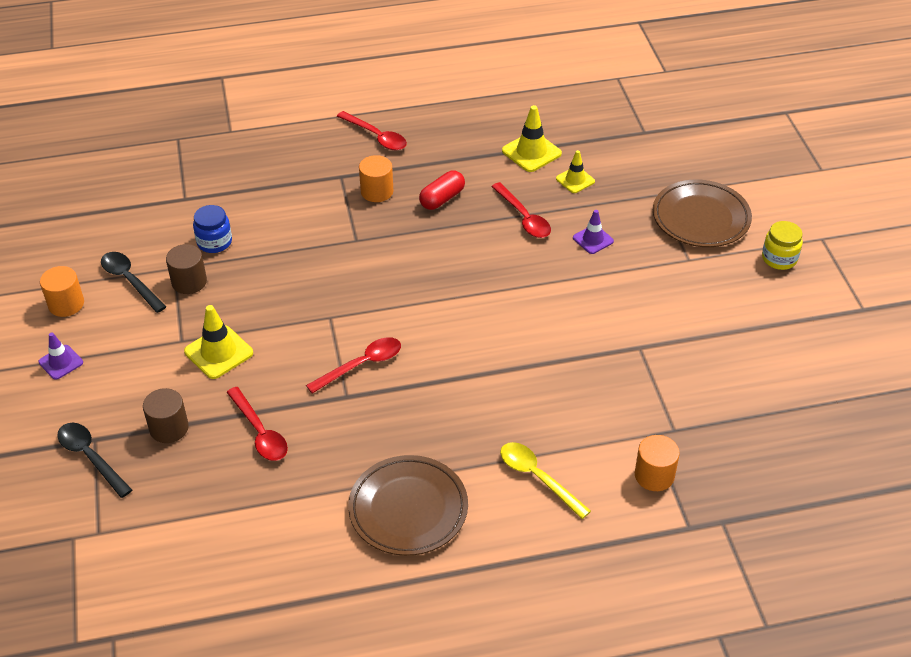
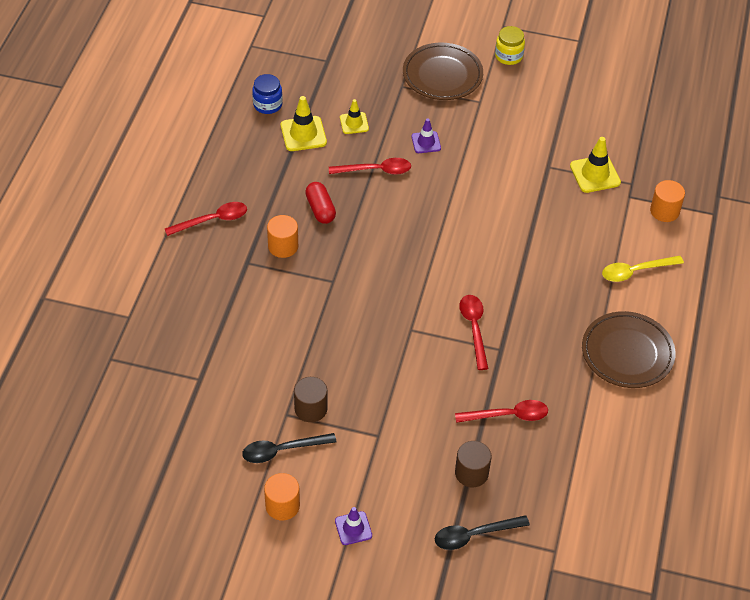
camera: 65 degrees left, 5 degrees up
yellow traffic cone [184,305,253,379] -> yellow traffic cone moved to [570,137,621,193]
blue jar [193,205,232,253] -> blue jar moved to [252,74,283,114]

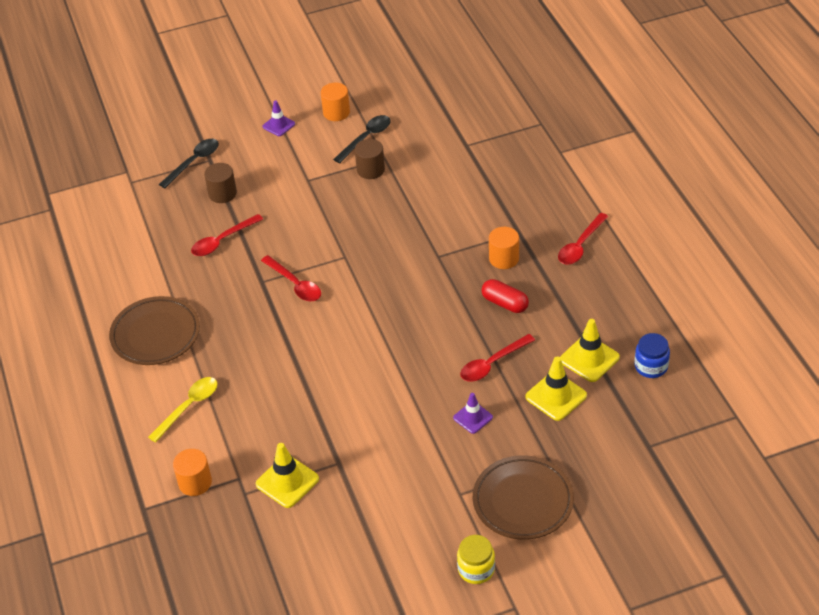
camera: 150 degrees right, 5 degrees down
yellow traffic cone [340,99,369,134] -> yellow traffic cone [526,357,587,421], size x1.56

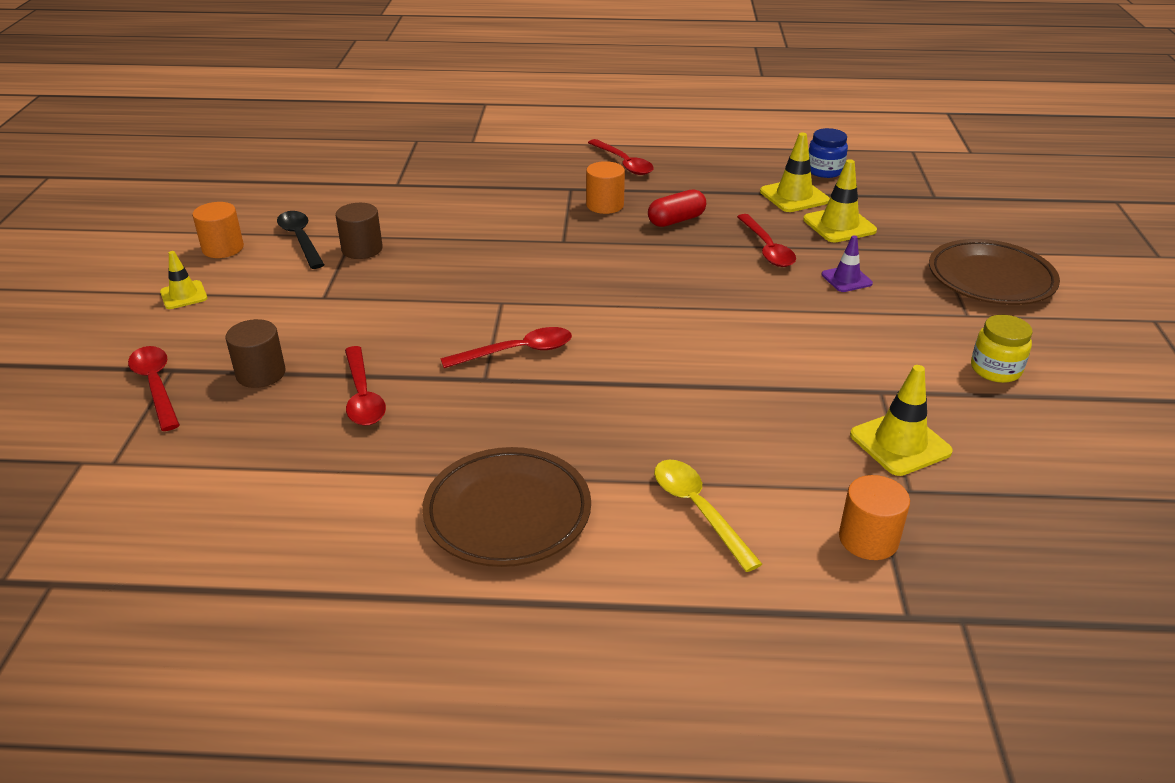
camera: 70 degrees left, 10 degrees down
black spoon [159,139,219,188] -> red spoon [128,346,180,431]
purple traffic cone [262,101,295,136] -> yellow traffic cone [160,251,207,309]
yellow jar [457,535,495,584] -> yellow jar moved to [971,315,1033,383]

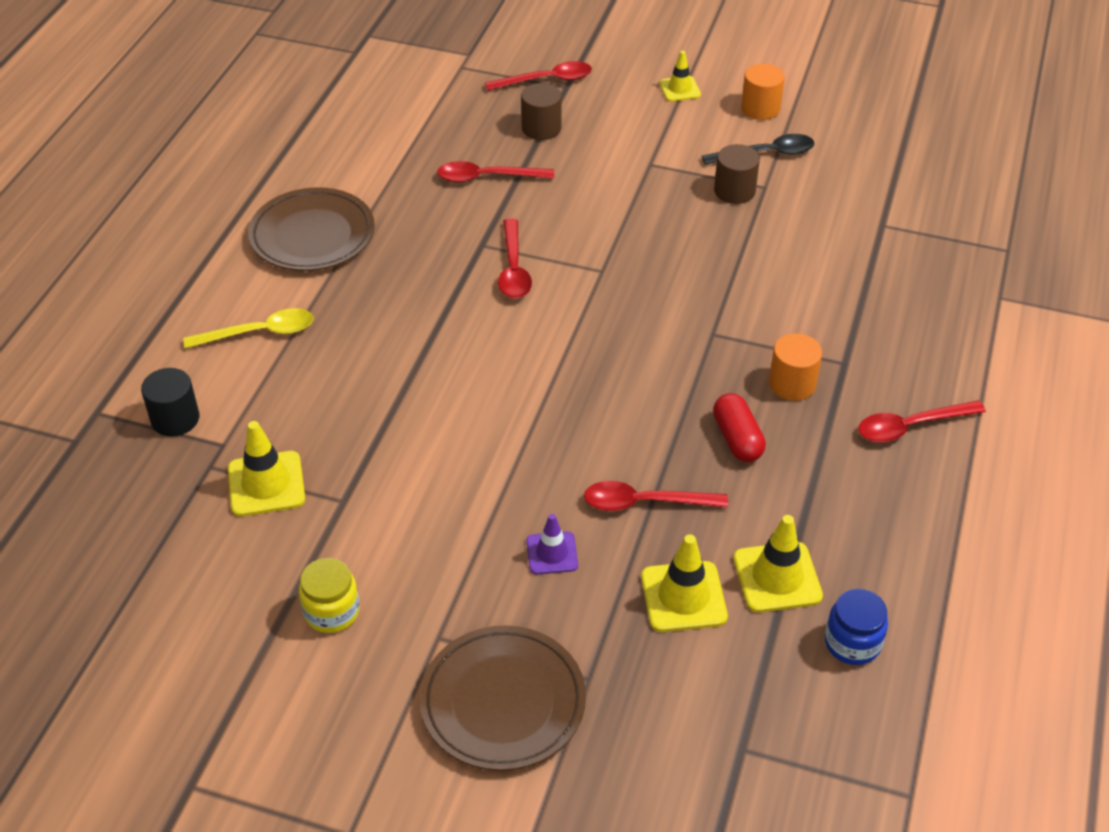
camera: 105 degrees right, 10 degrees up
orange cylinder [839,475,910,560] -> black cylinder [141,368,200,437]

